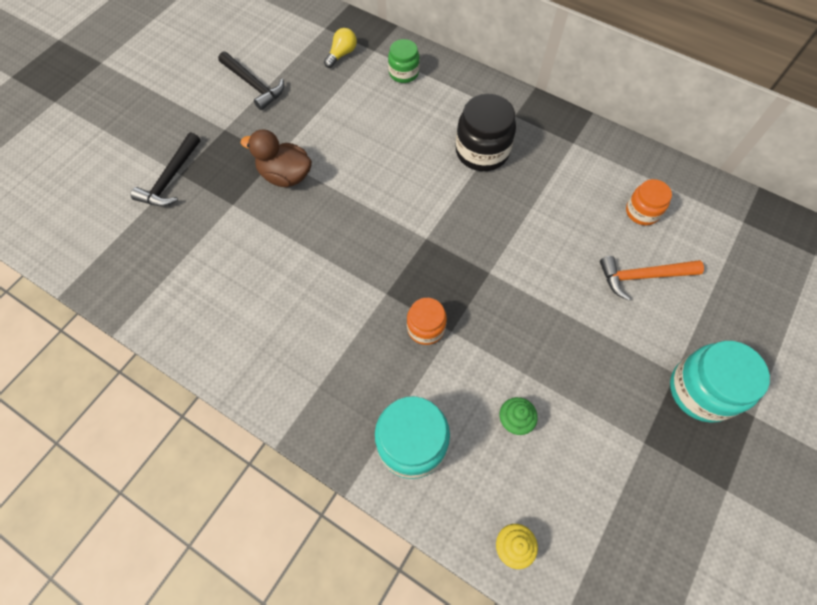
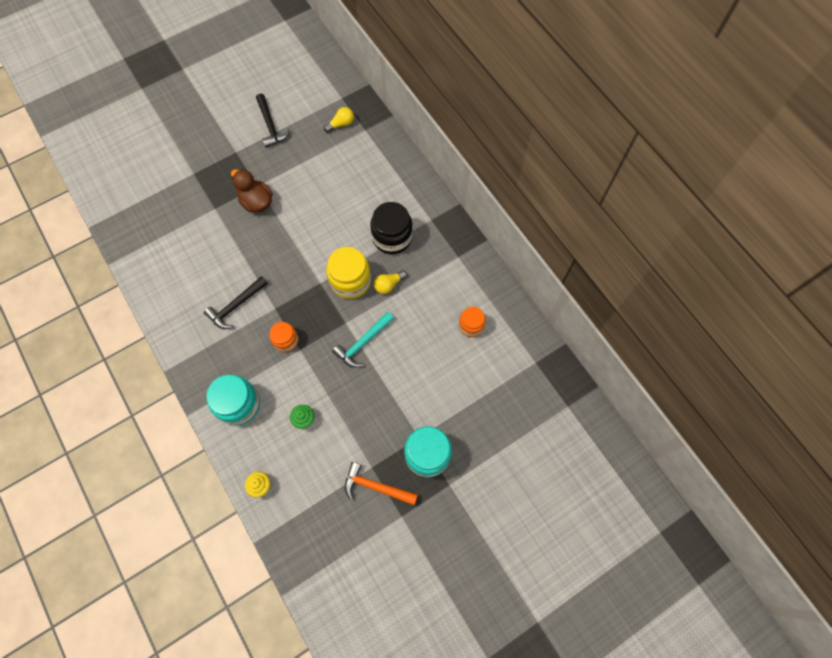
camera: 25 degrees right, 5 degrees up
black hammer [131,132,200,207] -> black hammer moved to [204,276,268,329]
green jar [388,39,420,83] -> none
orange hammer [600,256,704,301] -> orange hammer moved to [345,462,418,505]
none -> yellow jar [326,247,371,299]
none -> turquoise hammer [332,312,394,368]
none -> yellow light bulb [374,271,407,294]

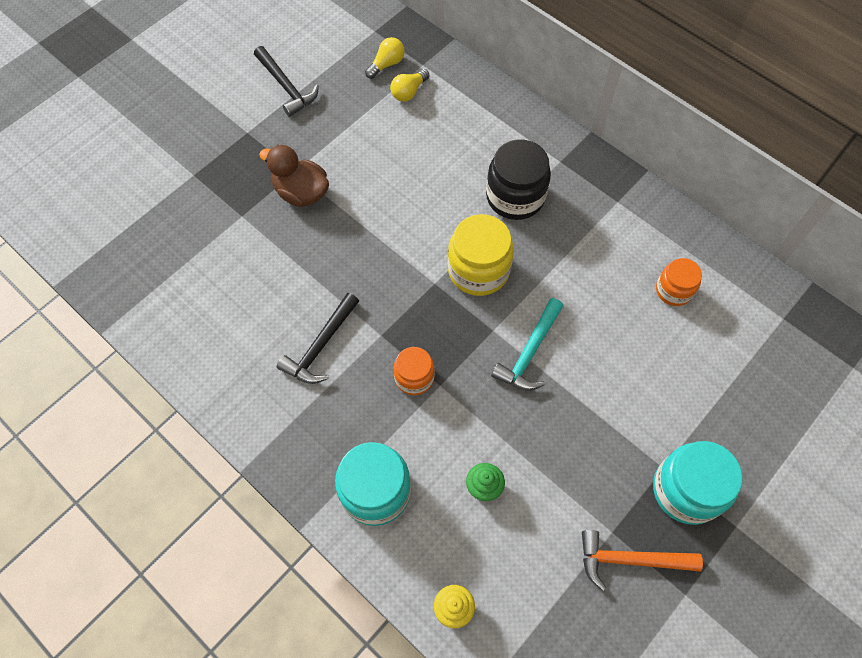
camera: 15 degrees left, 5 degrees down
yellow light bulb [374,271,407,294] -> yellow light bulb moved to [390,69,429,102]

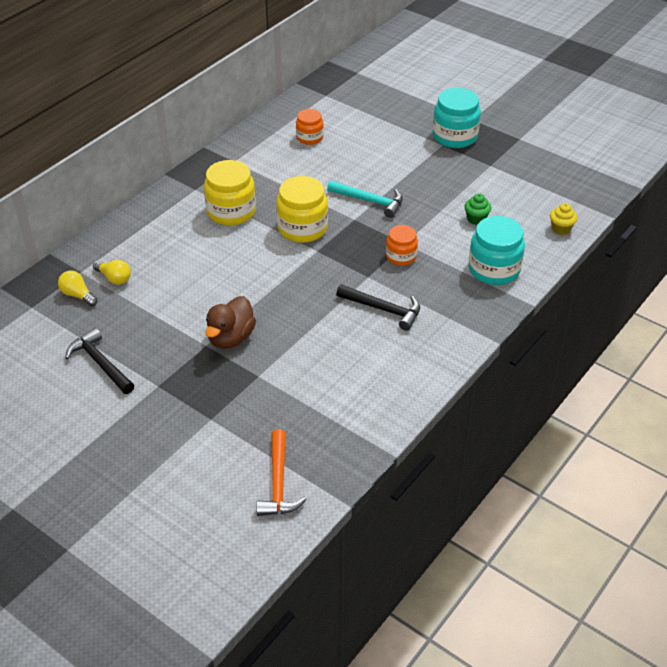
camera: 95 degrees left, 20 degrees down
black hammer [254,46,319,117] -> black hammer turned 90 degrees counterclockwise [65,328,134,394]
black jar [486,140,551,220] -> yellow jar [204,160,256,225]
orange hammer [582,530,703,591] -> orange hammer moved to [256,429,307,516]

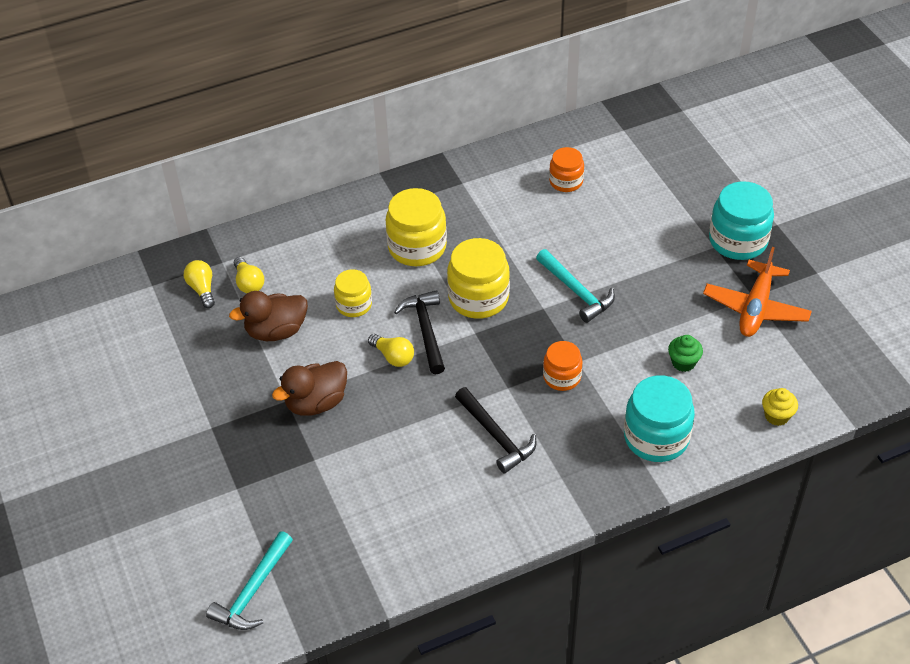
camera: 30 degrees right, 5 degrees up
black hammer [65,328,134,394] -> black hammer moved to [394,290,445,374]
orange hammer [256,429,307,516] -> turquoise hammer [206,531,293,630]
none -> brown duck [229,291,308,341]
none -> yellow jar [334,269,372,317]
none -> yellow light bulb [368,334,414,367]
none -> orange plane [703,247,812,337]

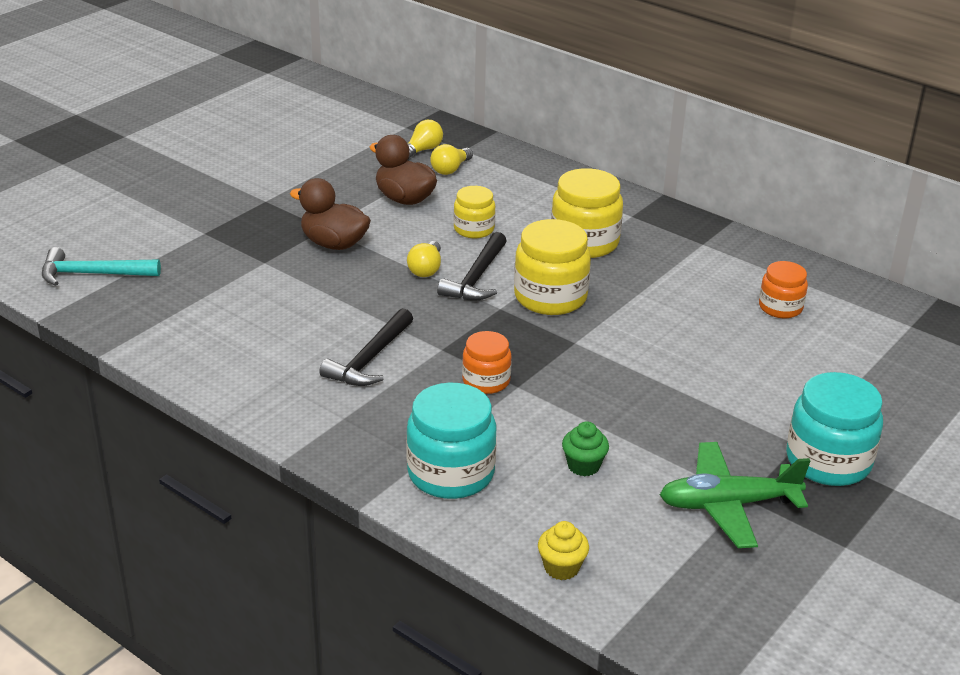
camera: 60 degrees right, 15 degrees down
black hammer [394,290,445,374] -> black hammer turned 150 degrees clockwise [437,232,507,301]
turquoise hammer [536,249,615,323] -> none
orange plane [703,247,812,337] -> green plane [660,442,810,548]

